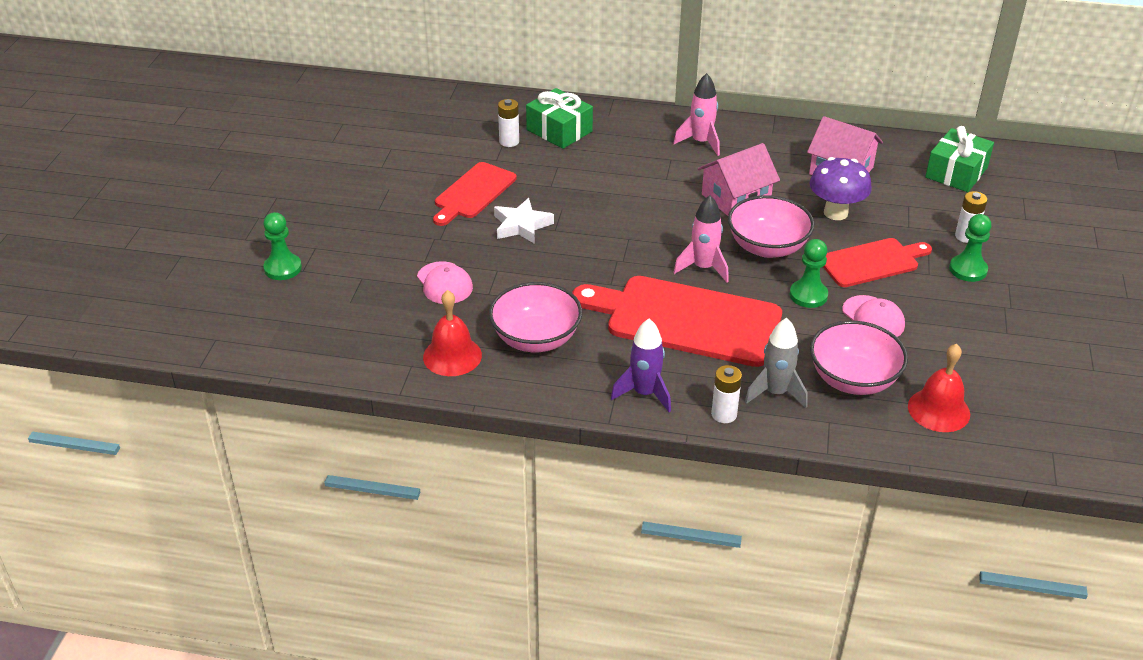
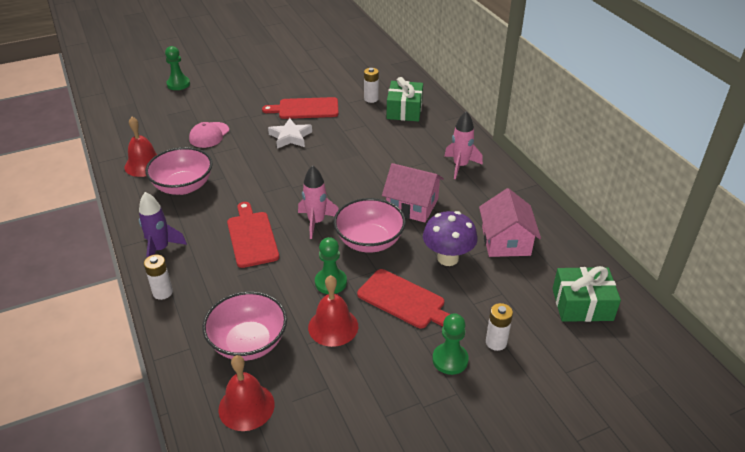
camera: 55 degrees right, 0 degrees up
red cutting board [572,276,782,367] -> red cutting board [227,202,279,268], size x0.59
grey rocket [745,318,807,408] -> none
pink cap [842,295,905,337] -> red bell [308,275,358,347]

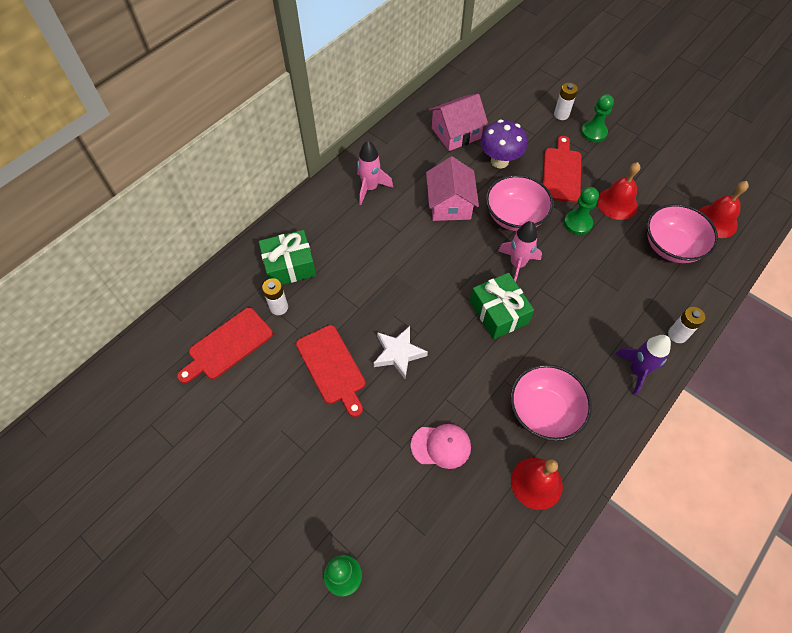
camera: 115 degrees left, 20 degrees up
red cutting board [227,202,279,268] -> red cutting board moved to [177,308,273,383]
green gift [553,266,621,322] -> green gift moved to [470,273,534,339]

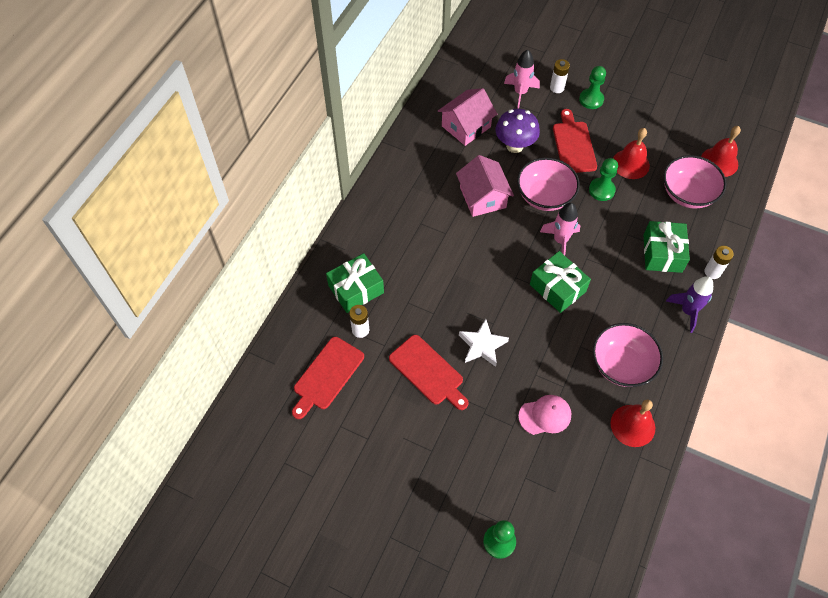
camera: 15 degrees left, 0 degrees up
pink rocket [357,141,393,205] -> pink rocket moved to [504,49,540,108]
none -> green gift [643,221,690,273]

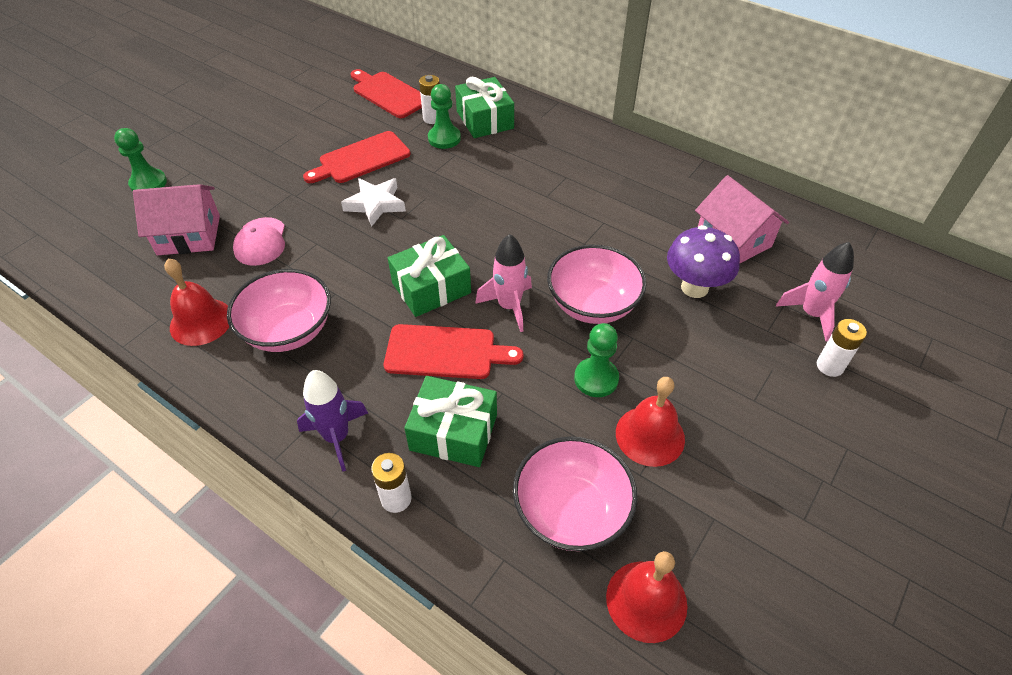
camera: 100 degrees right, 10 degrees down
pink house [456,155,514,217] -> pink house moved to [133,184,220,255]
red cutting board [553,109,597,173] -> red cutting board moved to [384,324,524,379]
green pawn [579,66,606,109] -> green pawn moved to [428,84,461,149]

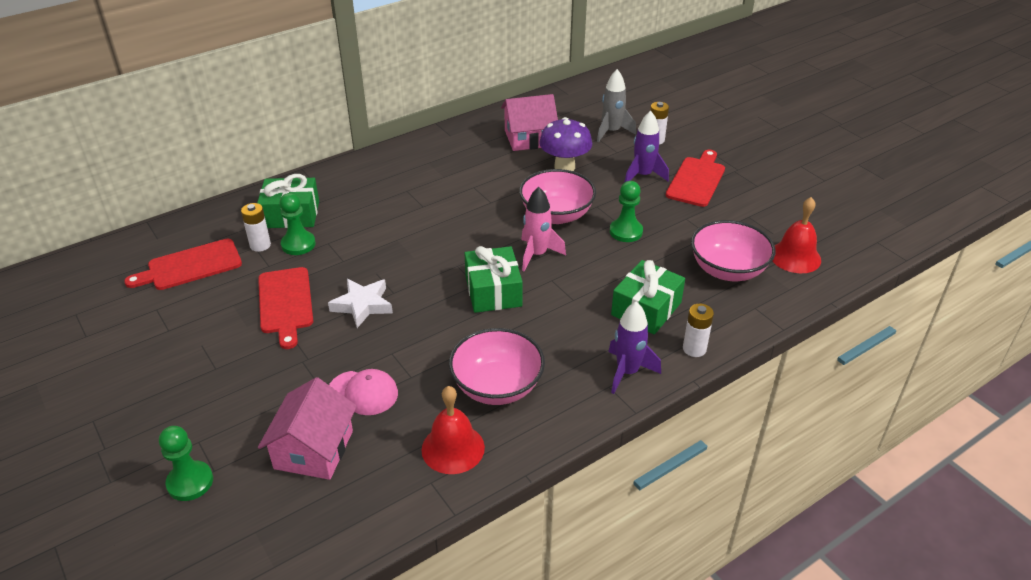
camera: 70 degrees left, 10 degrees down
red cutting board [384,324,524,379] -> red cutting board moved to [666,150,725,207]
red bell [616,377,685,467] -> none
pink rocket [776,242,854,341] -> grey rocket [597,69,636,142]
none -> purple rocket [624,111,669,183]

